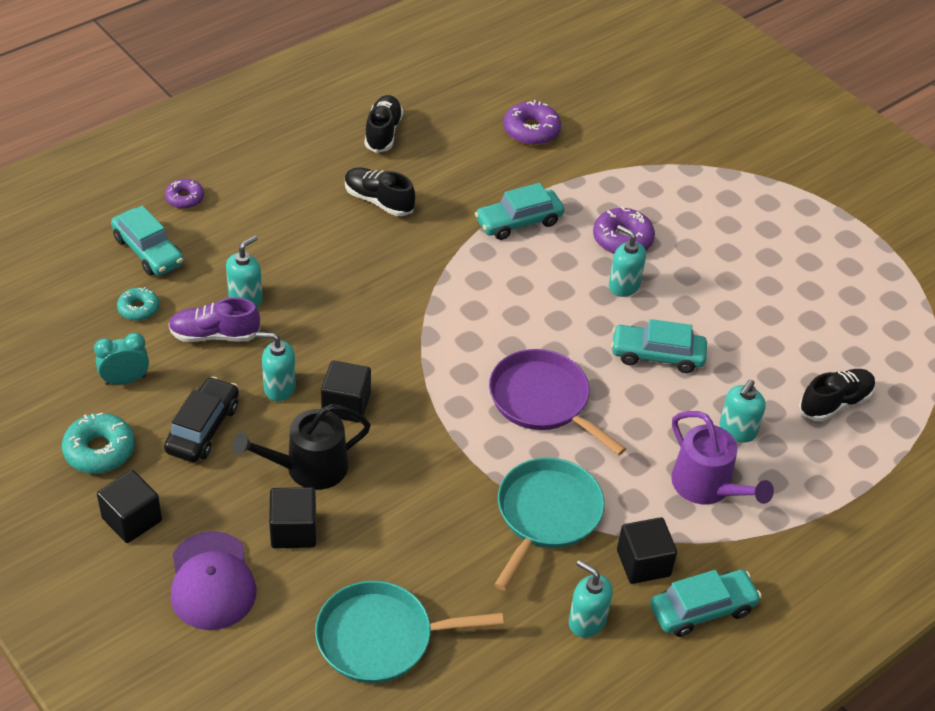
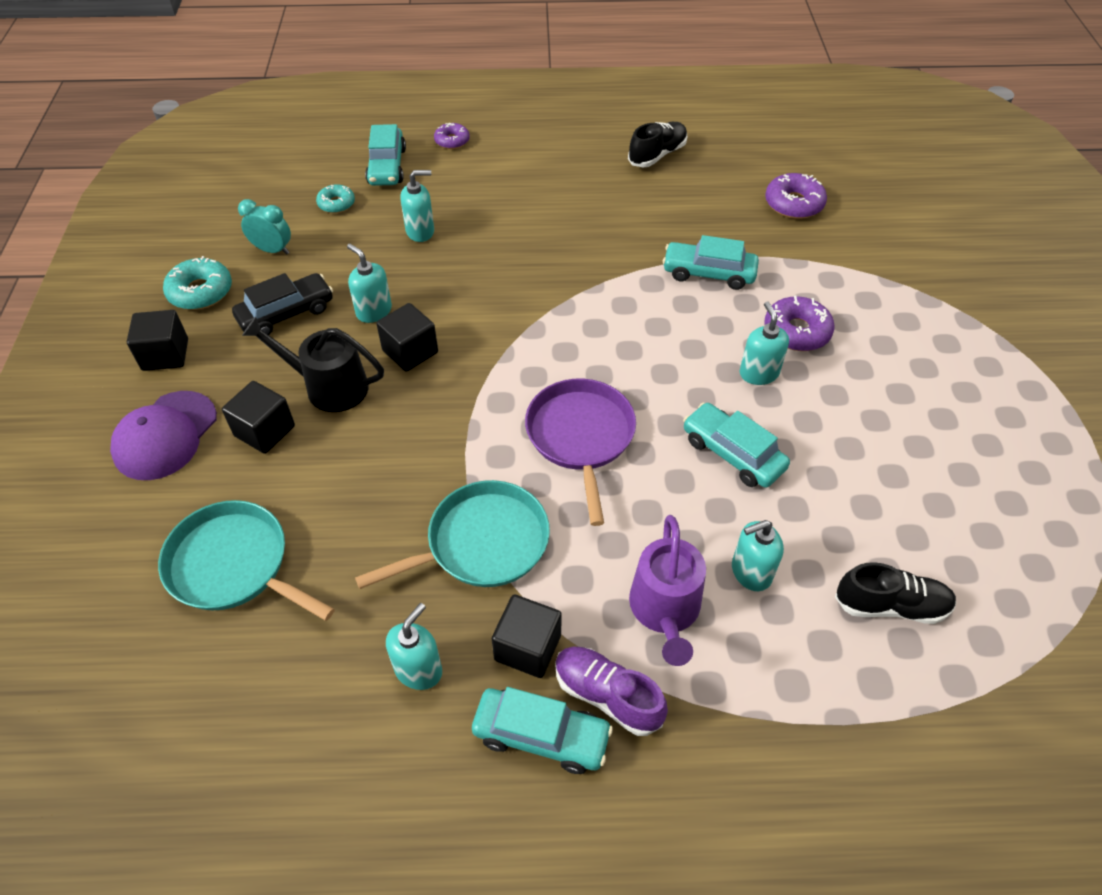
camera: 40 degrees right, 5 degrees up
purple shoe [168,297,260,342] -> purple shoe moved to [555,647,668,736]
black shoe [345,167,415,216] -> none
turquoise soap dispenser [569,560,613,638] -> turquoise soap dispenser turned 45 degrees clockwise [386,603,442,690]

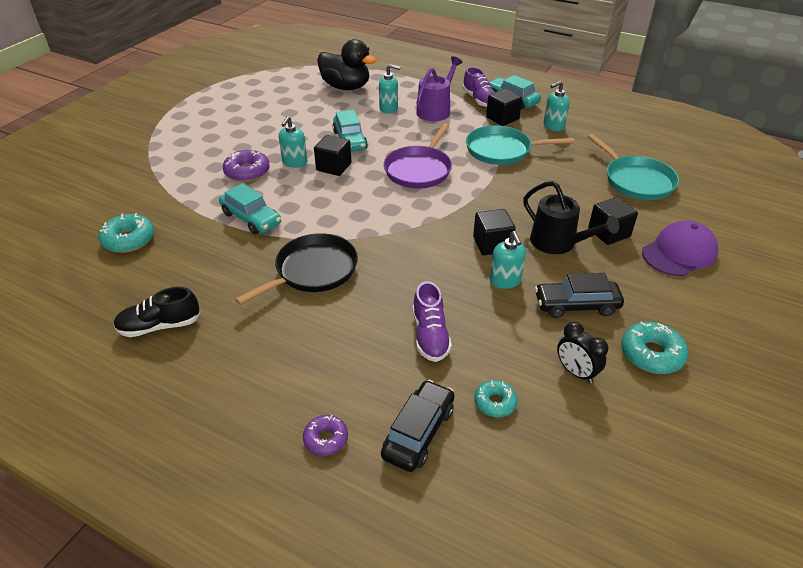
camera: 150 degrees left, 10 degrees down
black cube [127,310,188,371] -> black cube moved to [314,135,352,176]
turquoise clock [238,199,291,255] -> black clock [557,322,608,383]
turquoise car [365,124,406,186] -> black car [381,380,454,472]
turquoise soap dispenser [400,170,434,242] -> purple shoe [413,281,452,362]
purple donut [765,173,827,219] -> turquoise donut [99,213,154,253]
black shoe [835,562,957,624] -> black duck [317,39,376,90]
none -> black pan [235,233,358,305]

